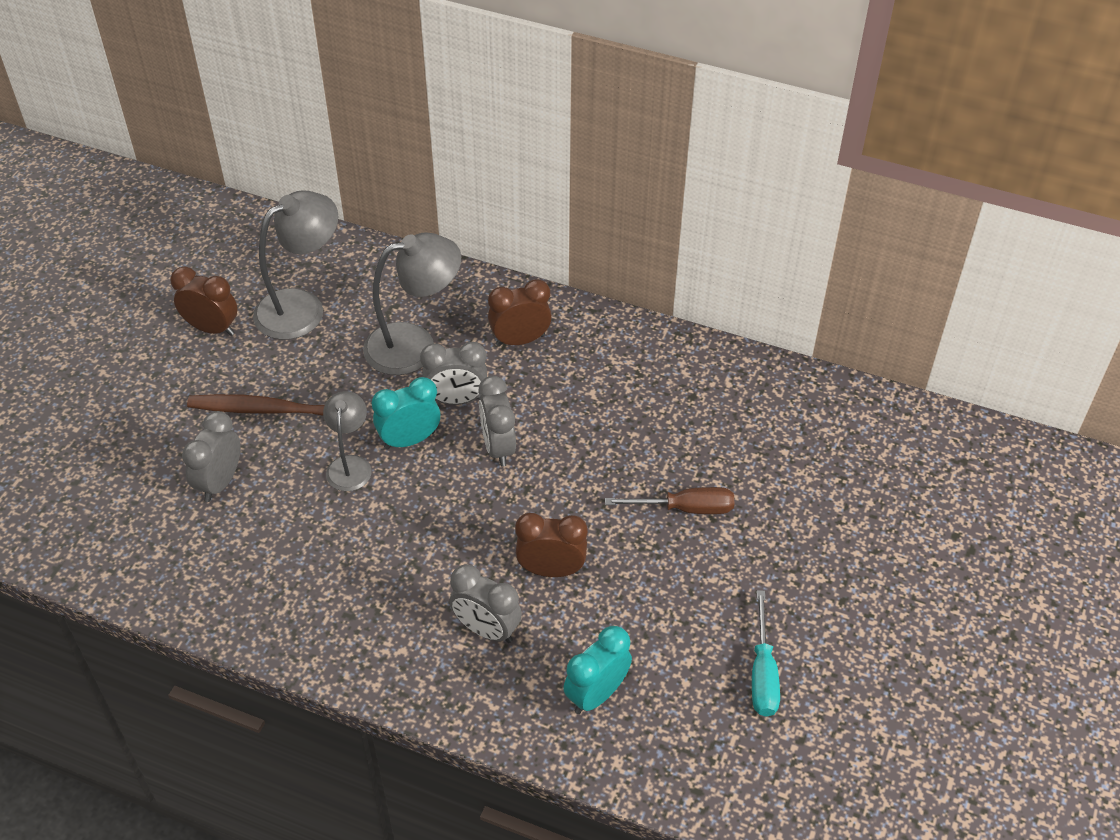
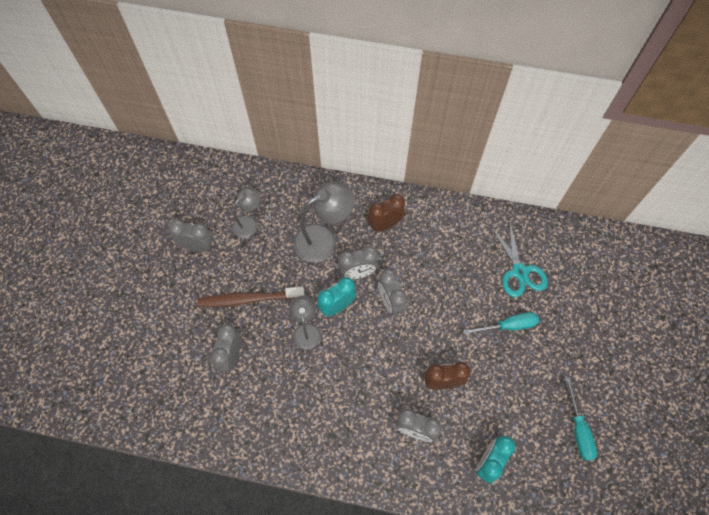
camera: 10 degrees left, 15 degrees up
brown clock [170,267,238,336] -> grey clock [168,219,213,252]
grey lamp [253,191,338,340] -> grey lamp [232,187,260,238], size x0.60
brown screwdriver [605,487,734,514] -> turquoise screwdriver [463,312,539,335]
none -> turquoise scissors [491,223,548,297]

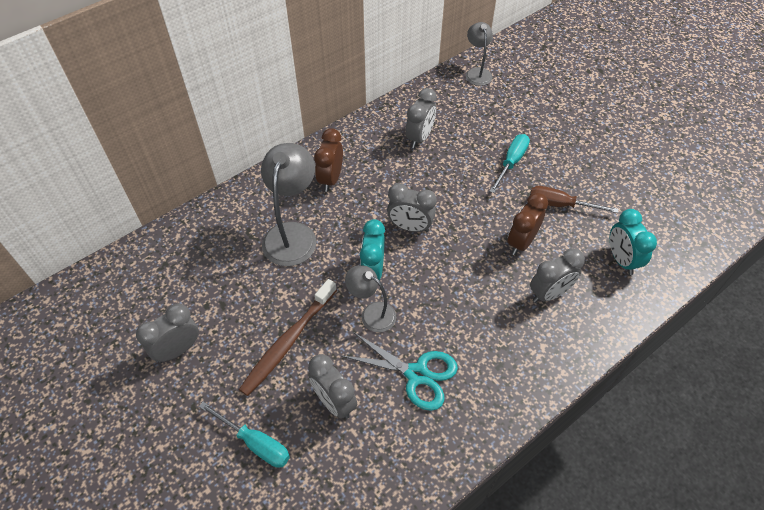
camera: 50 degrees left, 10 degrees down
grey lamp [232,187,260,238] -> grey lamp moved to [466,22,493,86]
grey clock [338,246,378,279] -> grey clock moved to [405,88,437,148]
turquoise scissors [491,223,548,297] -> turquoise scissors moved to [342,332,458,411]
turquoise screwdriver [565,378,597,461] -> turquoise screwdriver moved to [199,402,290,468]
none -> brown screwdriver [530,186,619,213]

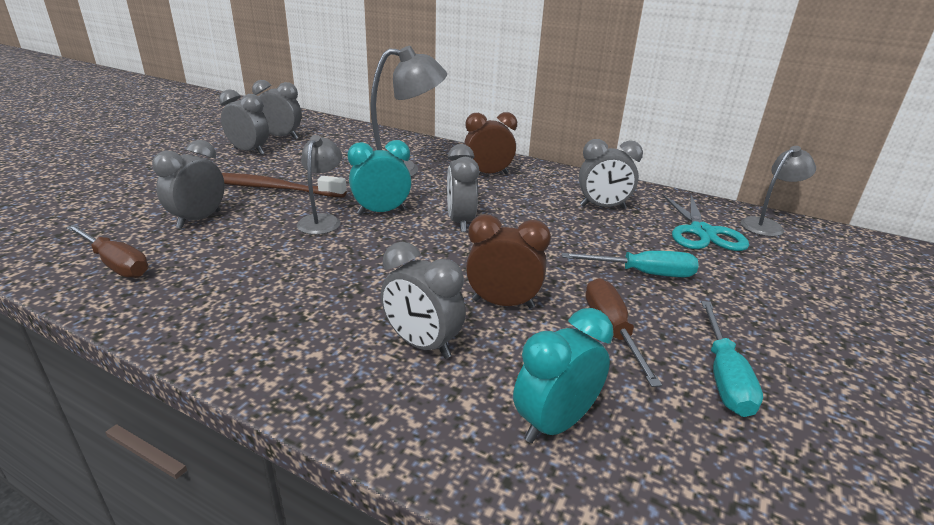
camera: 65 degrees right, 25 degrees down
turquoise screwdriver [199,402,290,468] -> turquoise screwdriver moved to [701,301,763,417]
turquoise scissors [342,332,458,411] -> turquoise scissors moved to [662,194,749,251]
none -> brown screwdriver [66,225,149,278]
none -> grey clock [252,80,302,139]

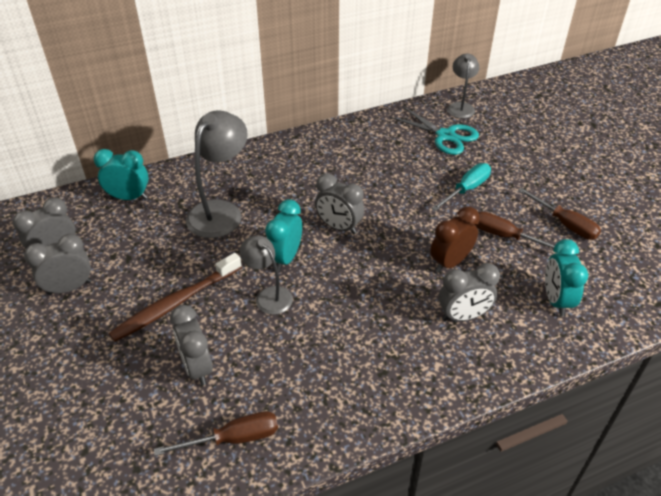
camera: 50 degrees left, 15 degrees up
brown clock [464,112,517,174] -> none
grey clock [579,139,643,209] -> none
turquoise screwdriver [701,301,763,417] -> brown screwdriver [518,188,601,240]
none -> turquoise clock [94,149,149,200]

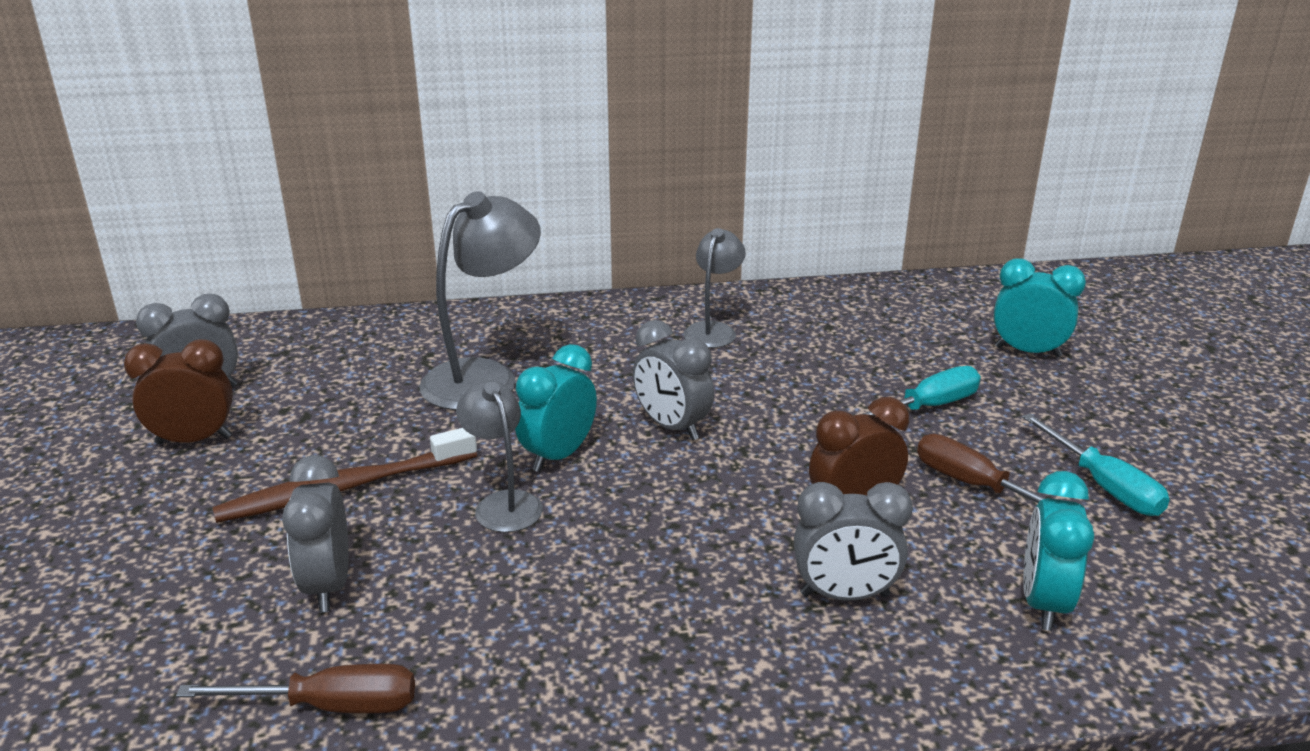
camera: 15 degrees right, 15 degrees down
grey clock [24,234,92,295] -> brown clock [124,339,233,445]
turquoise clock [94,149,149,200] -> turquoise clock moved to [994,258,1086,357]
turquoise scissors [390,106,479,155] -> none
grey lamp [447,54,479,119] -> grey lamp moved to [683,228,746,348]
brown screwdriver [518,188,601,240] -> turquoise screwdriver [1022,414,1170,516]

